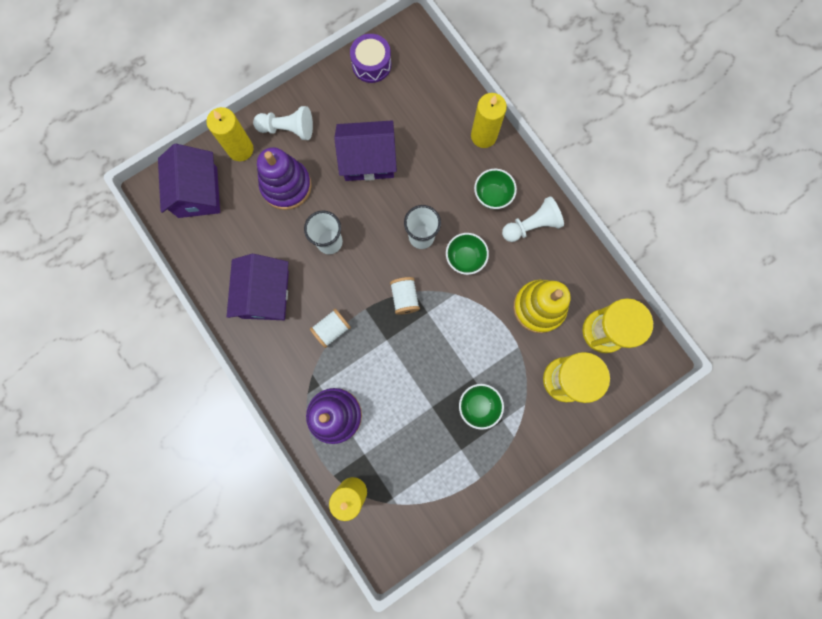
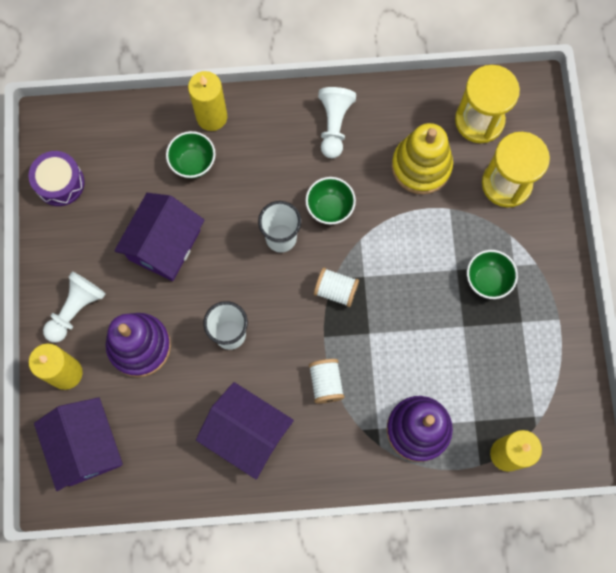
camera: 60 degrees left, 5 degrees down
purple house [158,144,220,218] -> purple house turned 45 degrees clockwise [34,397,123,491]
green bowl [474,169,517,209] -> green bowl moved to [166,131,216,178]

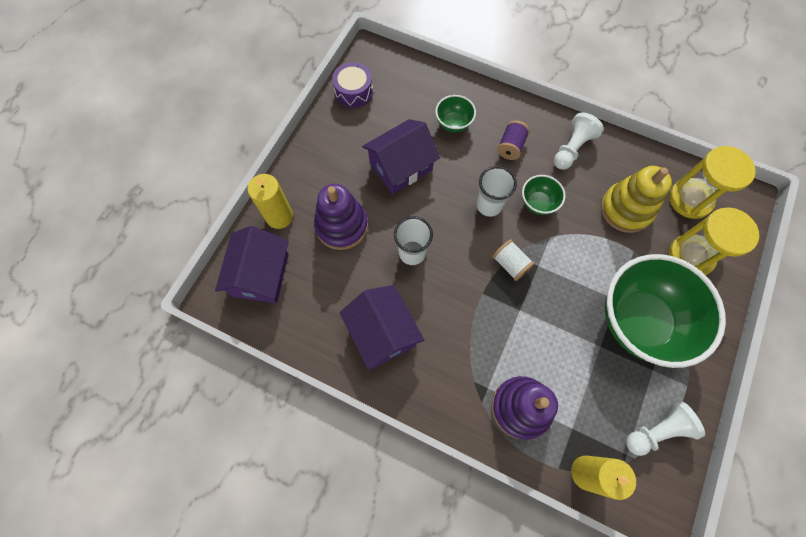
camera: 30 degrees right, 5 degrees down
white pawn [43,272,106,343] -> white pawn moved to [626,400,705,456]
yellow candle [188,71,228,131] -> none
white spool [309,359,344,404] -> none
green bowl [467,250,518,299] -> green bowl [605,254,726,368], size x2.32
none -> purple spool [497,121,530,160]

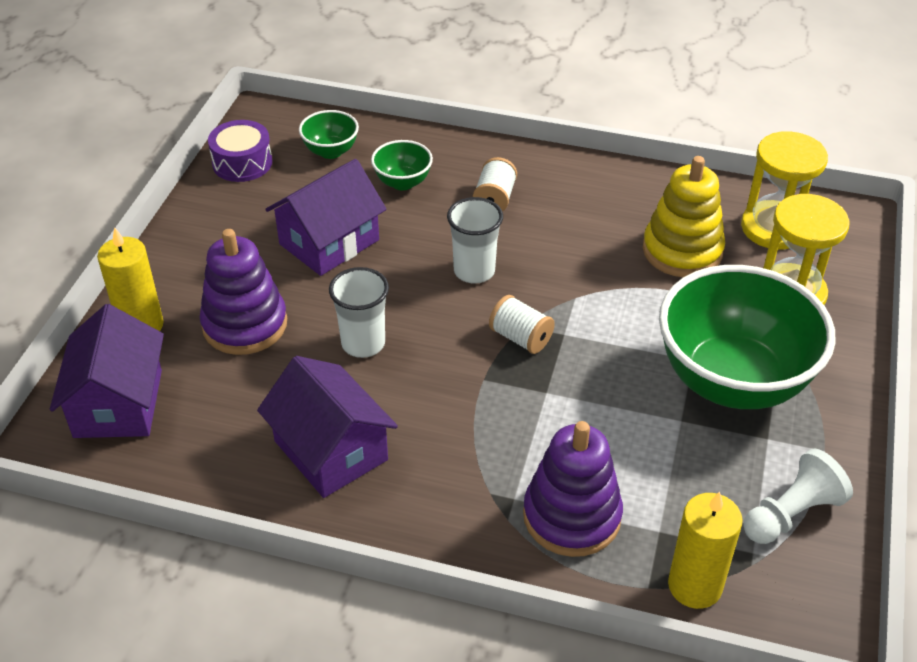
camera: 10 degrees left, 25 degrees down
purple spool [497,121,530,160] -> white spool [473,157,517,212]
green bowl [522,175,566,215] -> green bowl moved to [299,110,359,159]
white pawn [554,112,604,170] -> none

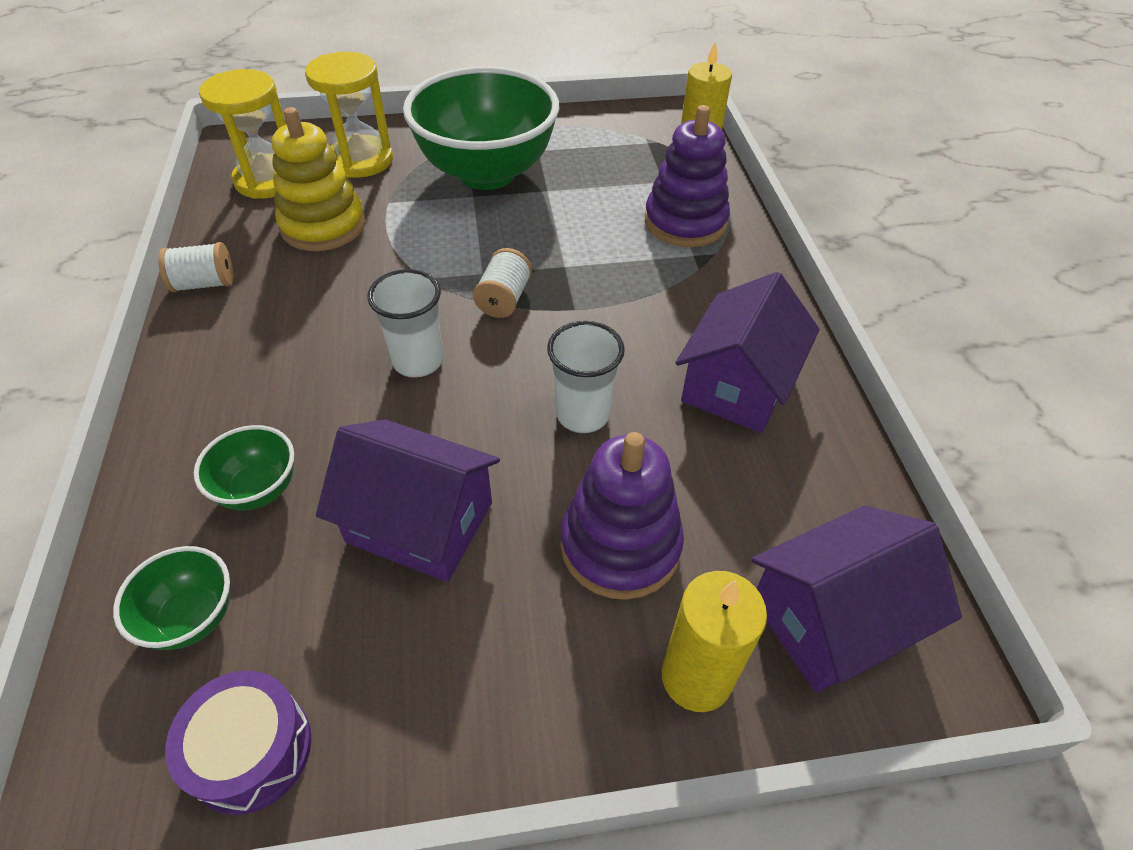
camera: 115 degrees left, 5 degrees up
white spool [473,157,517,212] -> white spool moved to [158,242,233,292]
white pawn [743,449,853,544] -> none

